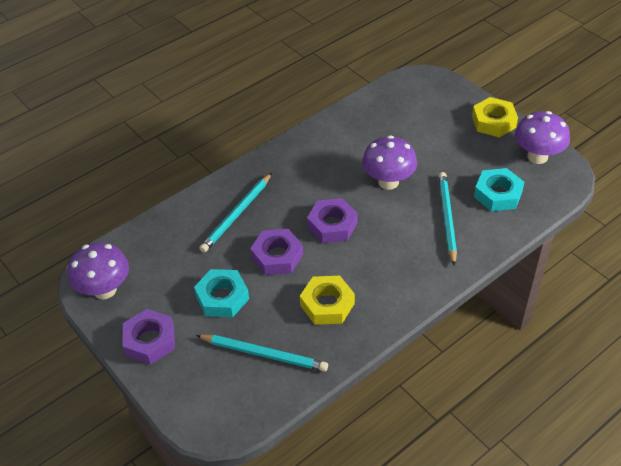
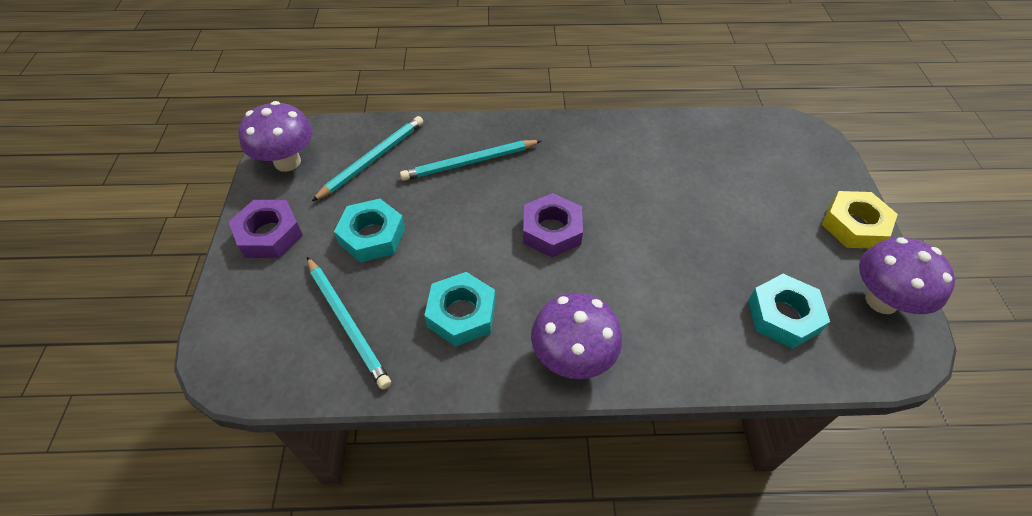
camera: 35 degrees right, 5 degrees up
purple nut [250,229,303,275] -> none
yellow nut [300,276,355,325] -> turquoise nut [424,272,496,346]
purple mushroom [362,135,417,190] -> purple mushroom moved to [531,293,622,379]
turquoise pencil [439,172,457,266] -> turquoise pencil moved to [311,116,423,202]

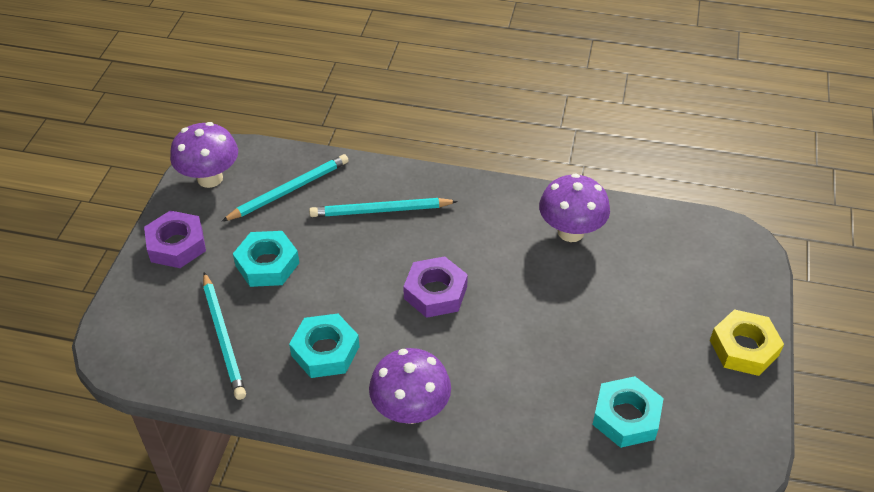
camera: 15 degrees right, 5 degrees down
purple mushroom [859,237,955,314] -> purple mushroom moved to [539,173,610,242]

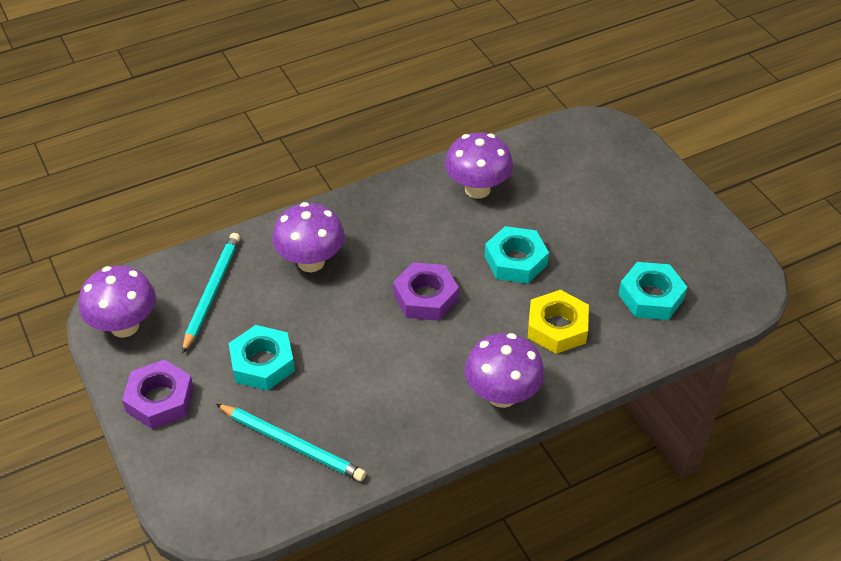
camera: 40 degrees left, 0 degrees up
turquoise nut [289,314,360,378] -> turquoise nut moved to [485,226,549,284]
turquoise pencil [309,198,458,217] -> purple mushroom [272,202,345,272]
yellow nut [710,309,784,376] -> yellow nut moved to [528,290,589,354]

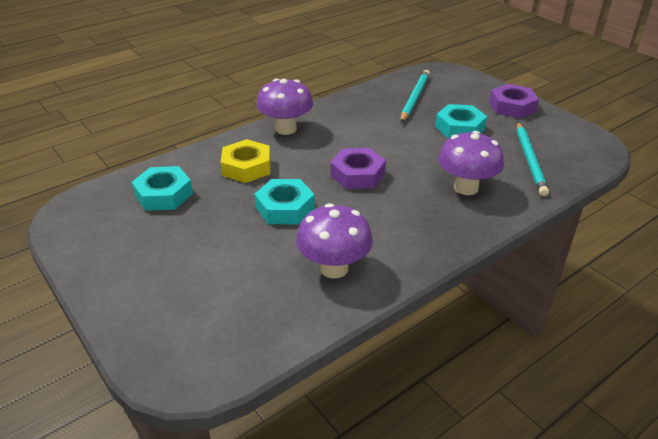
camera: 170 degrees right, 10 degrees down
purple mushroom [79,266,156,337] -> none
turquoise pencil [216,404,366,482] -> turquoise pencil turned 90 degrees clockwise [401,70,430,123]

